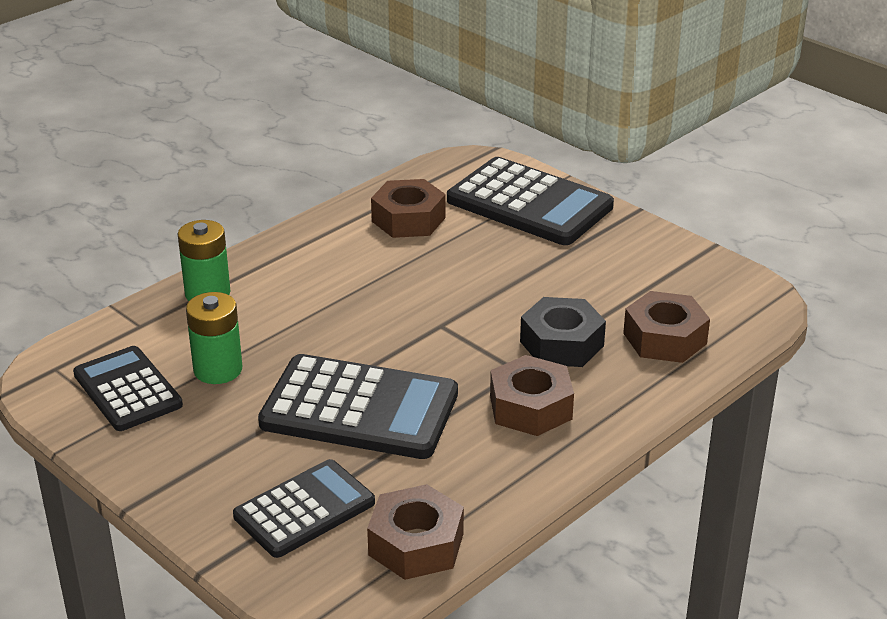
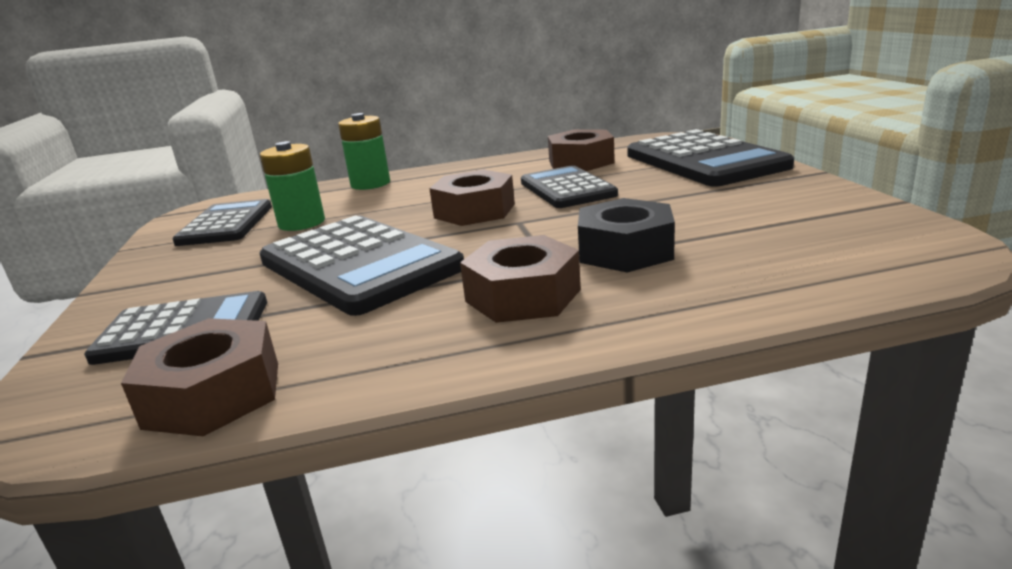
camera: 35 degrees right, 10 degrees down
brown nut [623,291,710,363] -> brown nut moved to [429,169,515,226]
none -> black calculator [521,165,618,208]

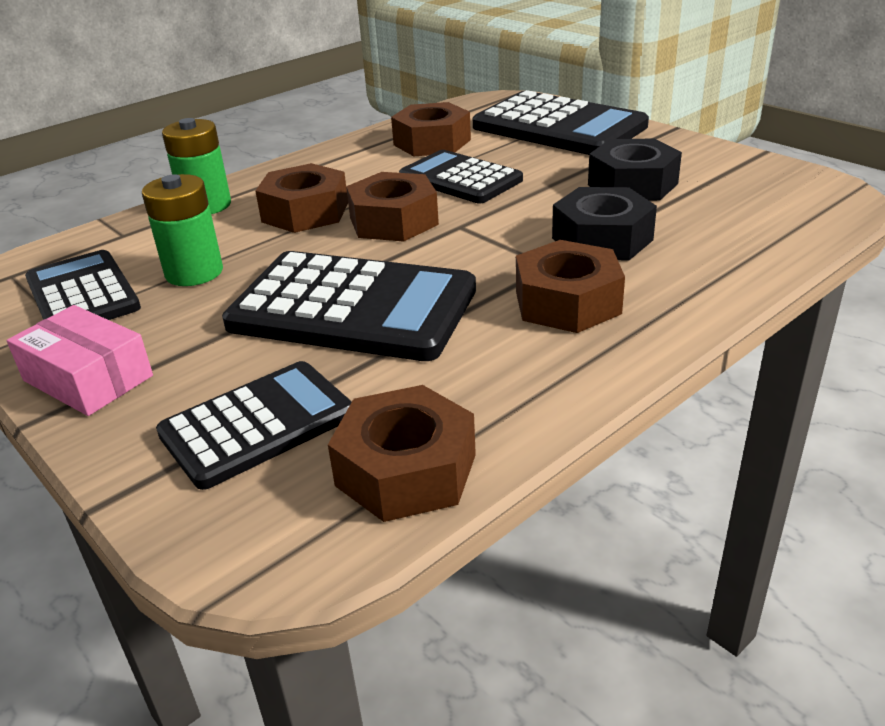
camera: 30 degrees left, 10 degrees up
none -> pink box [6,305,153,416]
none -> brown nut [255,163,348,233]
none -> black nut [588,138,682,201]

